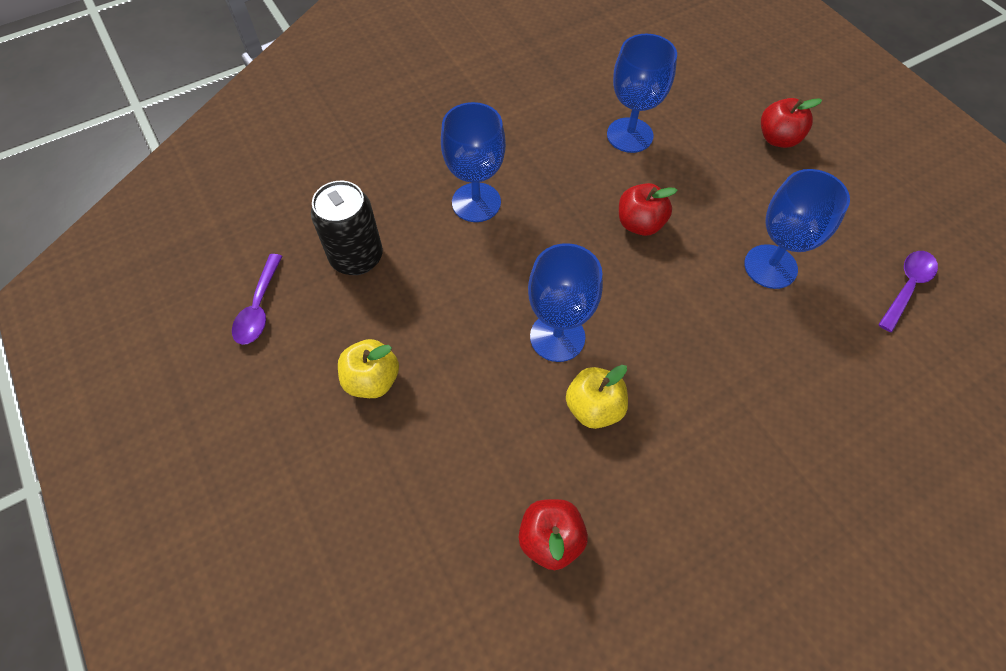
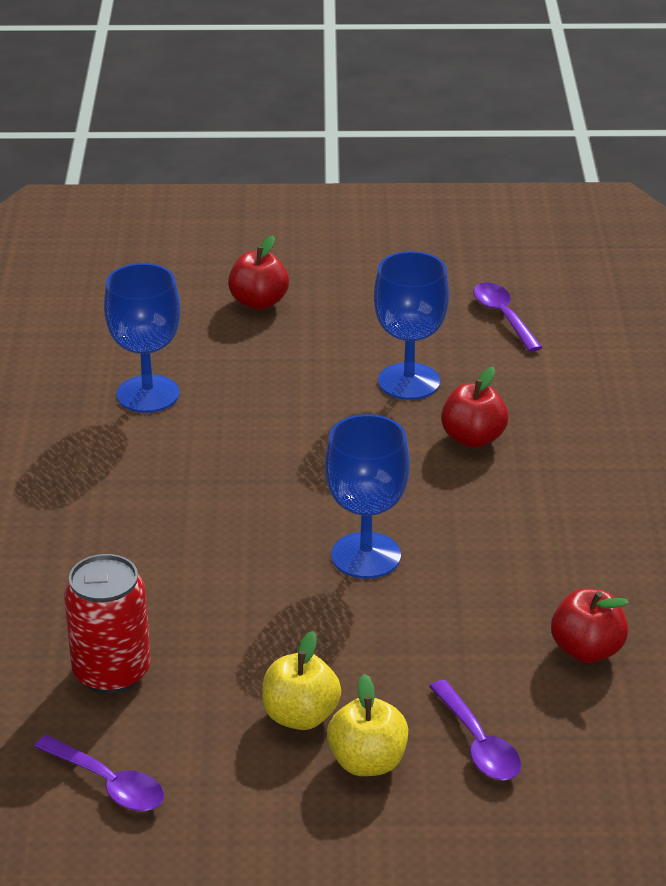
camera: 60 degrees left, 25 degrees down
black can [311,181,383,275] -> red can [64,554,151,694]
blue goblet [441,102,506,222] -> none
yellow apple [566,365,628,429] -> yellow apple moved to [327,674,408,776]
red apple [619,183,678,236] -> red apple moved to [441,367,509,448]
none -> purple spoon [429,680,521,780]

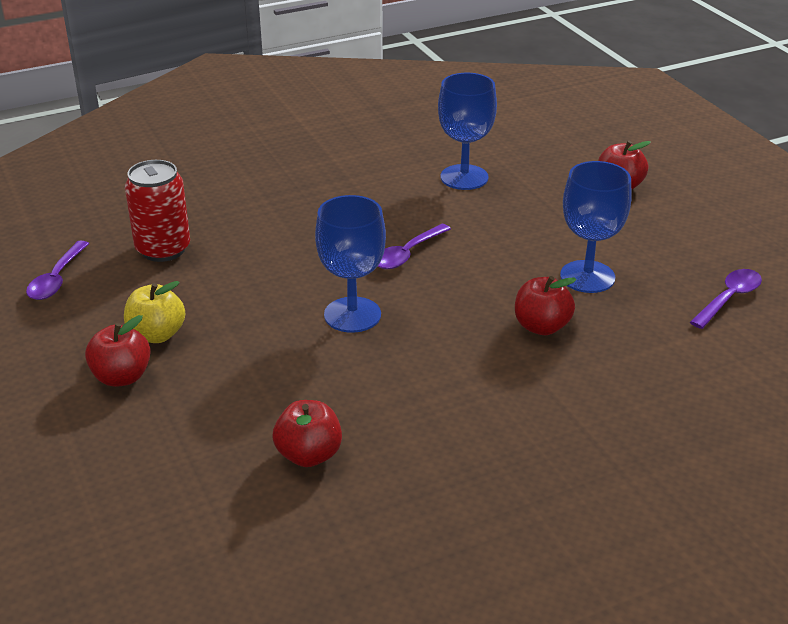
camera: 65 degrees right, 0 degrees up
yellow apple [327,674,408,776] -> red apple [85,315,151,387]
purple spoon [429,680,521,780] -> purple spoon moved to [377,224,451,269]

